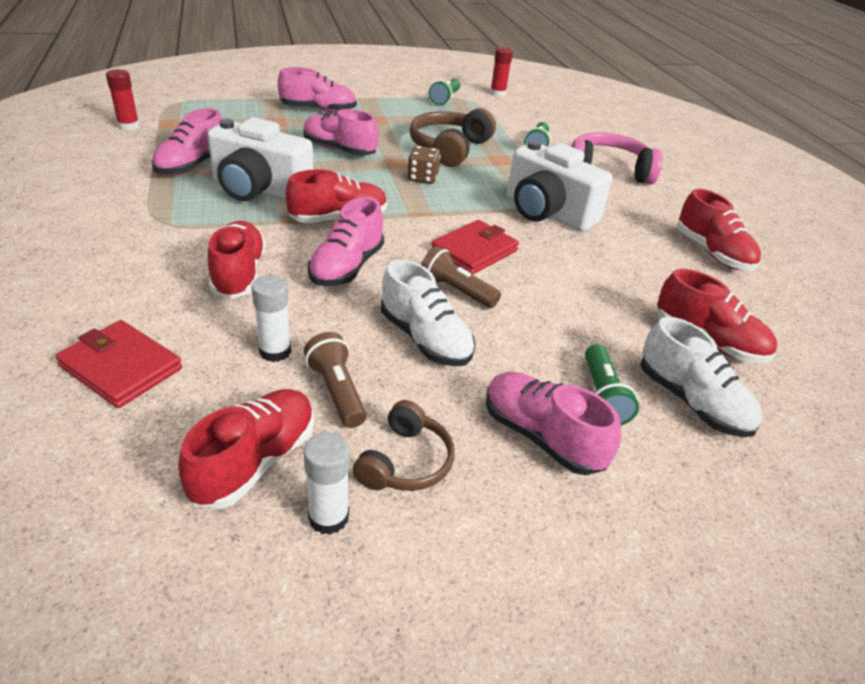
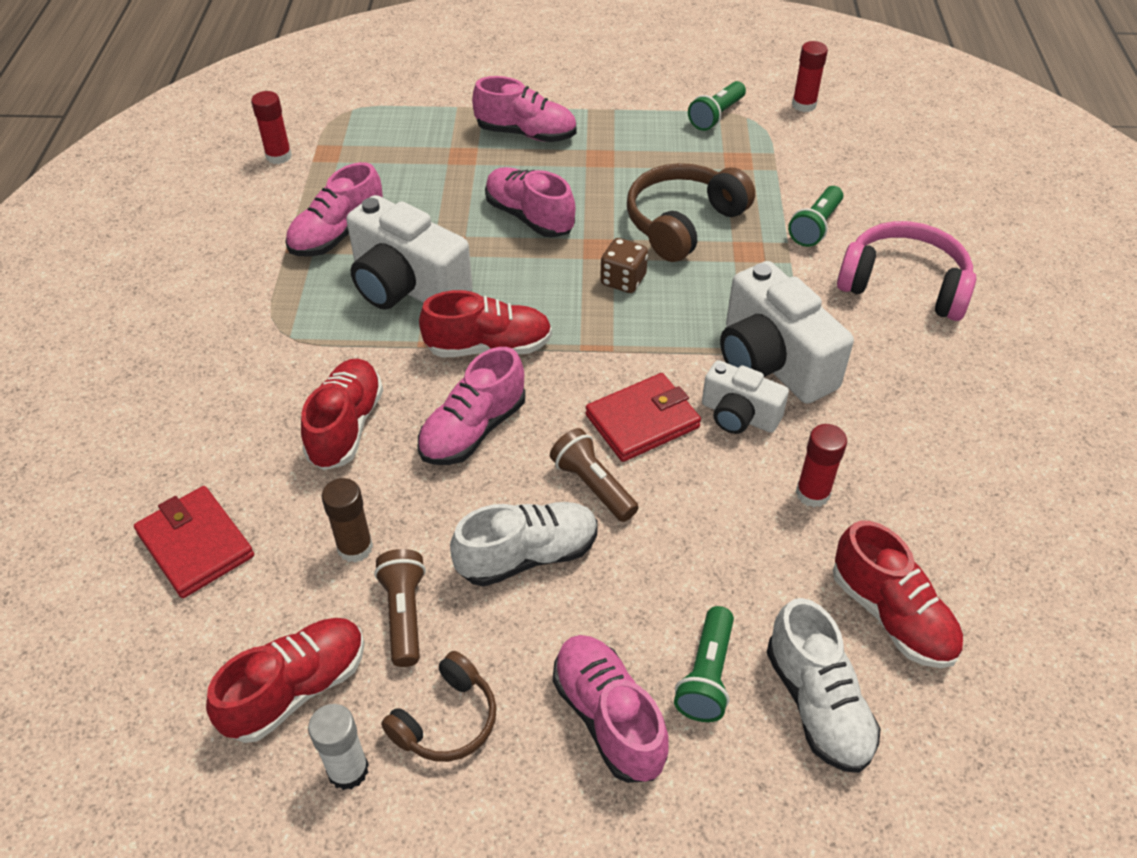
camera: 20 degrees right, 10 degrees up
white glue stick [251,275,291,362] -> brown glue stick [322,478,373,563]
white shoe [381,259,476,366] -> white shoe turned 90 degrees counterclockwise [450,502,598,587]
red shoe [677,189,761,271] -> none
none -> white camera [702,360,789,434]
none -> red glue stick [796,424,847,507]

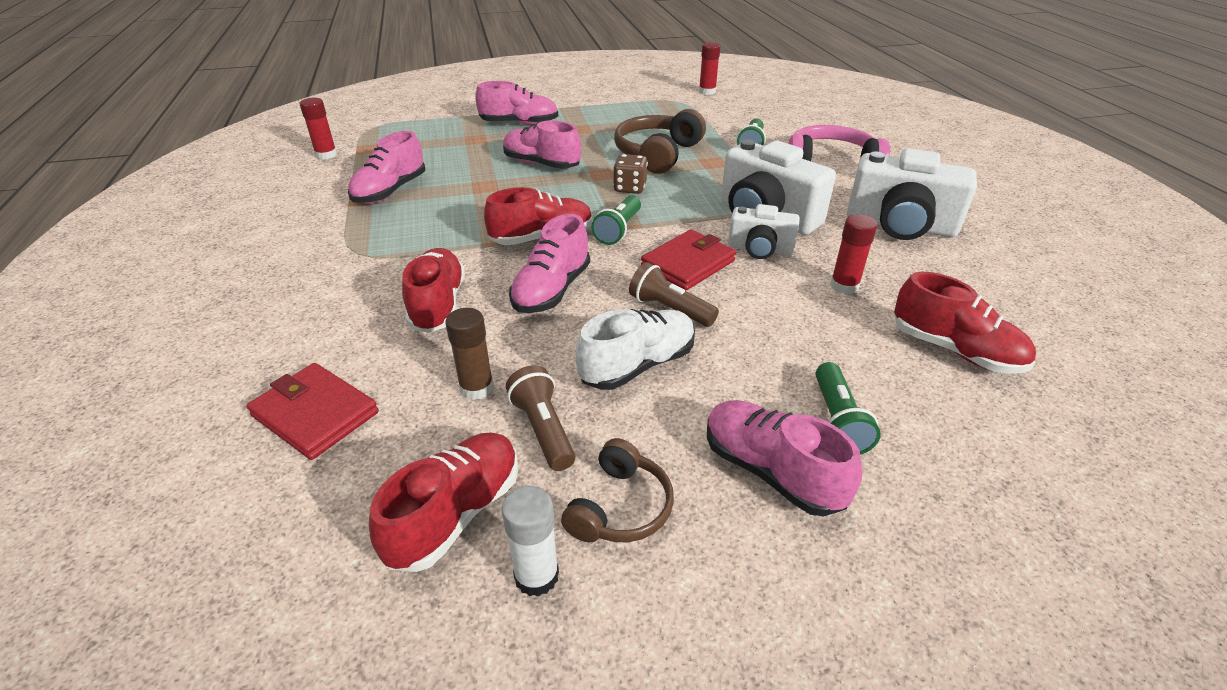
camera: 15 degrees left, 10 degrees down
white camera [346,195,473,310] -> white camera moved to [847,148,977,240]
green flashlight [688,81,746,131] -> green flashlight moved to [591,195,641,245]
white shoe [767,598,881,773] -> none

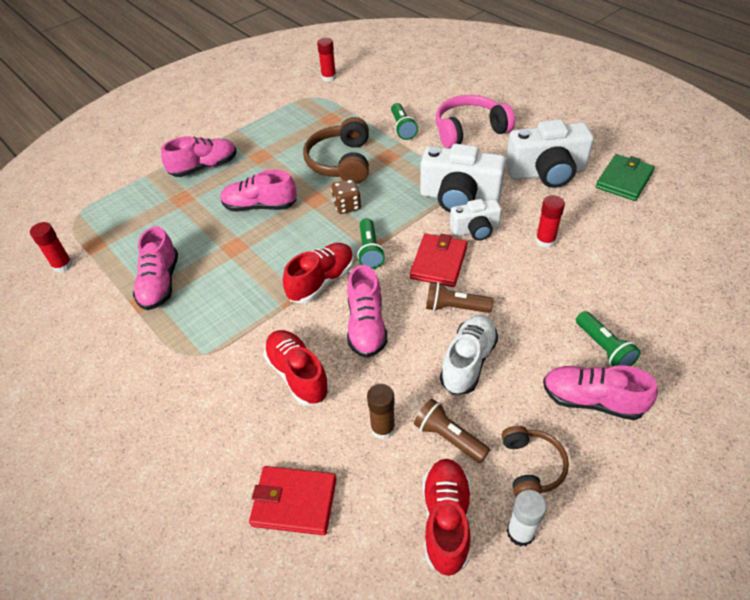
camera: 25 degrees left, 10 degrees up
red shoe [894,272,1036,374] -> none
none -> green wallet [596,154,655,201]

